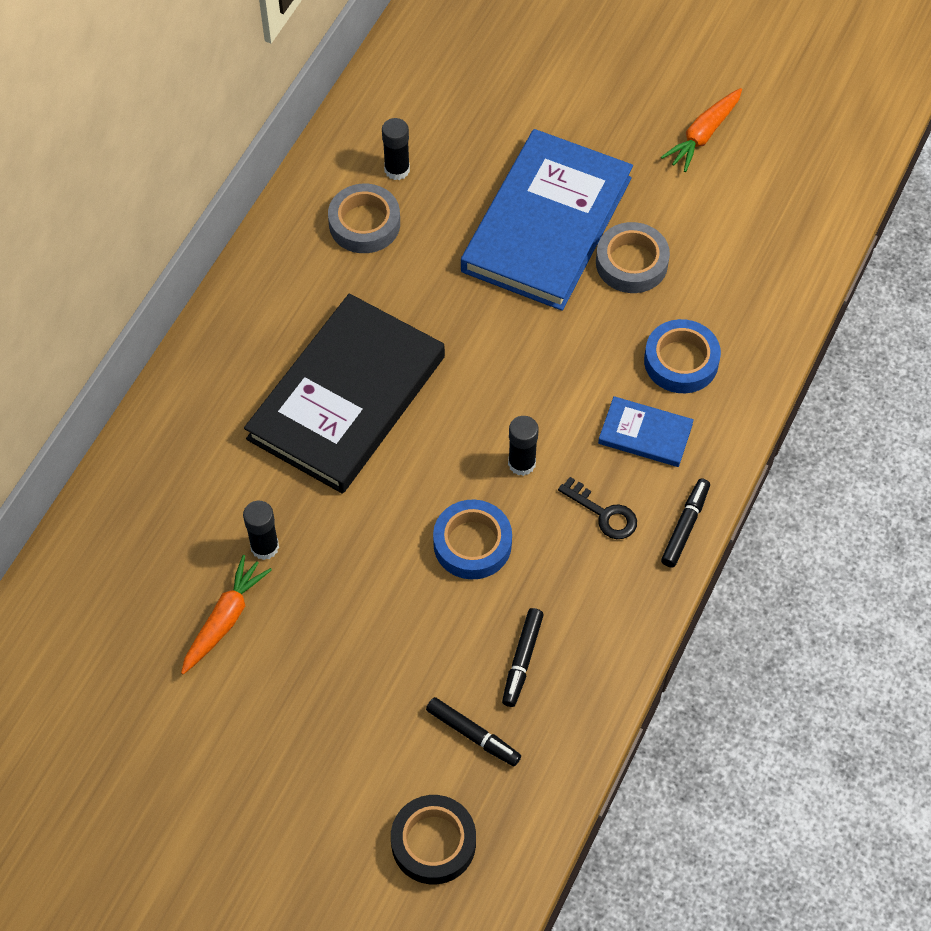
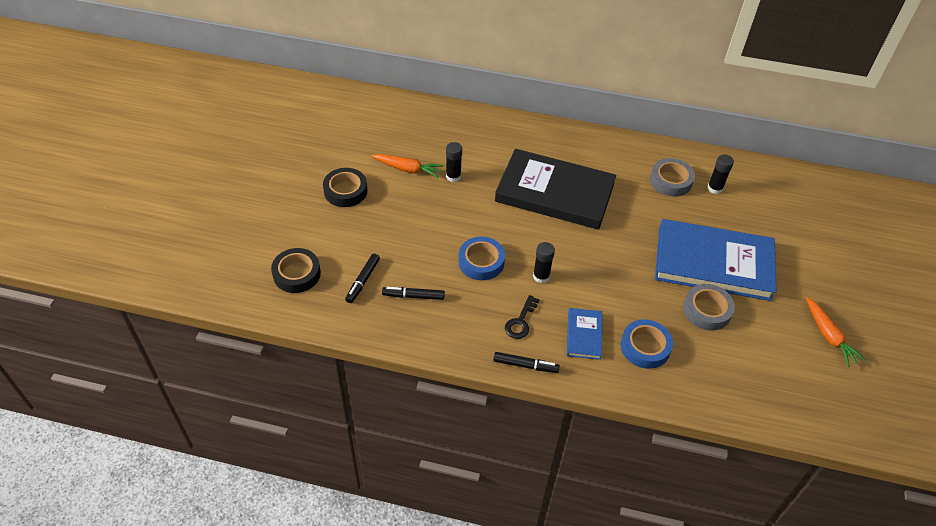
camera: 75 degrees right, 10 degrees down
orange carrot [661,88,742,172] -> orange carrot turned 135 degrees counterclockwise [806,297,866,367]
none -> black tape [323,168,368,207]

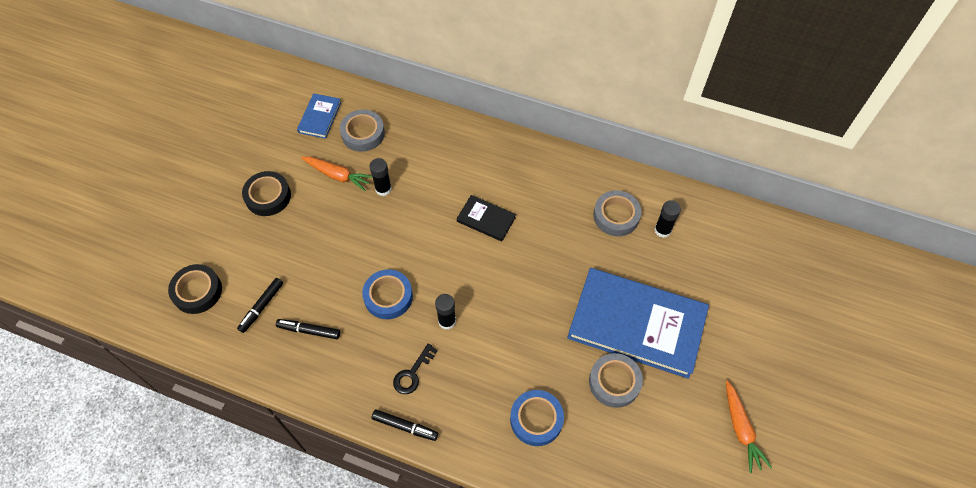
camera: 10 degrees right, 10 degrees up
black book [495,149,616,230] -> black book [457,195,516,241], size x0.44
blue book [567,308,602,360] -> blue book moved to [297,93,341,139]
none -> grey tape [340,110,385,152]

